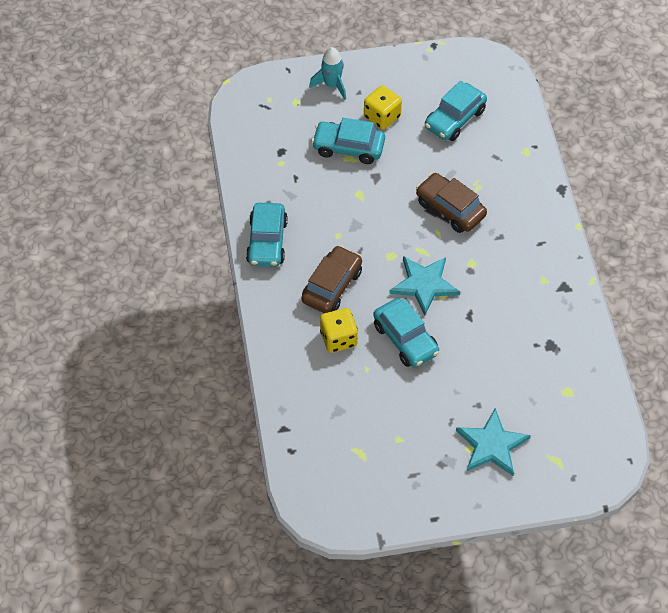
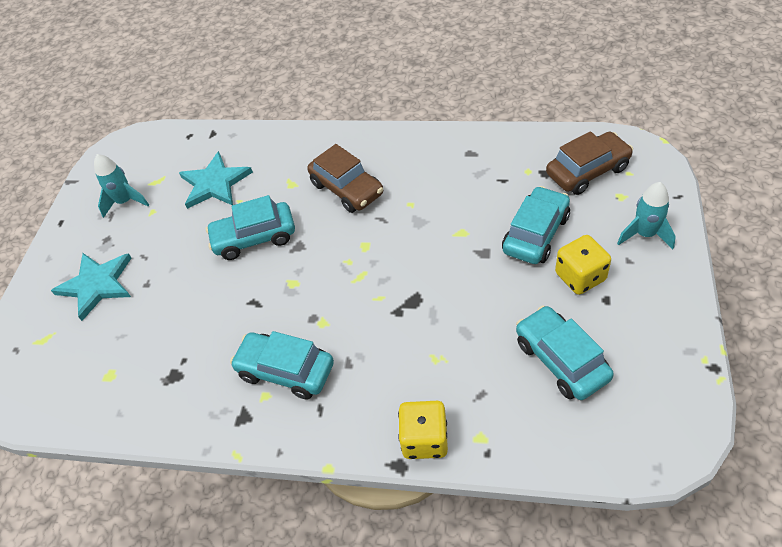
camera: 115 degrees right, 5 degrees down
turquoise car [246,203,288,267] -> turquoise car moved to [230,331,334,400]
yellow dice [320,308,358,353] -> yellow dice moved to [398,401,448,459]
turquoise star [389,256,460,315] -> turquoise star moved to [179,151,253,209]
brown car [416,173,487,233] -> brown car moved to [546,131,633,195]
none -> turquoise rocket [94,154,149,218]

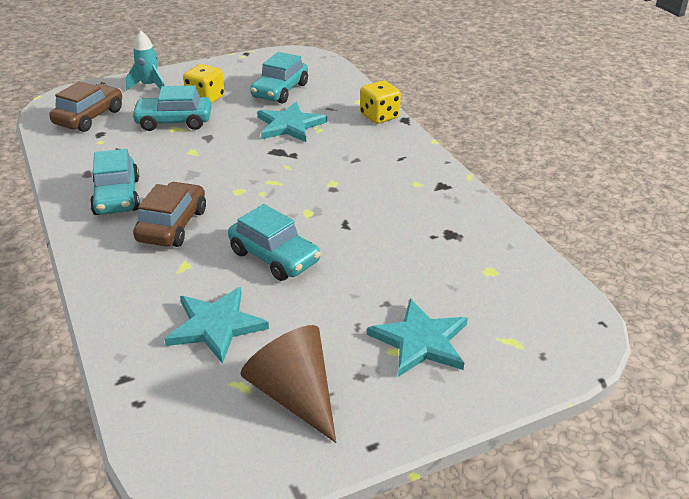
camera: 130 degrees left, 15 degrees down
turquoise rocket [94,154,149,218] -> brown cone [240,325,336,443]
turquoise car [230,331,334,400] -> turquoise car moved to [90,149,140,215]
brown car [546,131,633,195] -> brown car turned 90 degrees clockwise [49,81,122,132]
none -> turquoise star [257,102,327,142]

